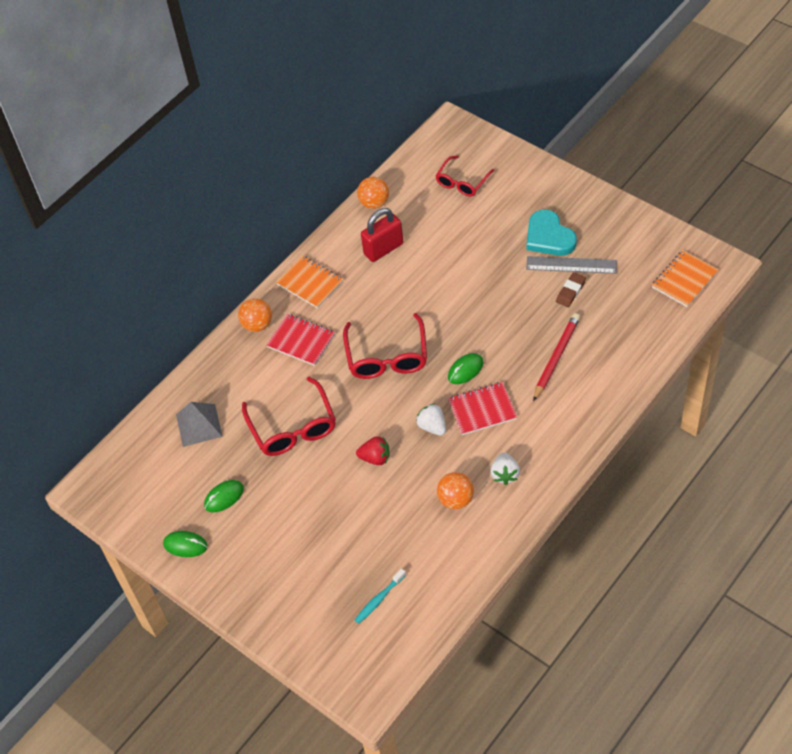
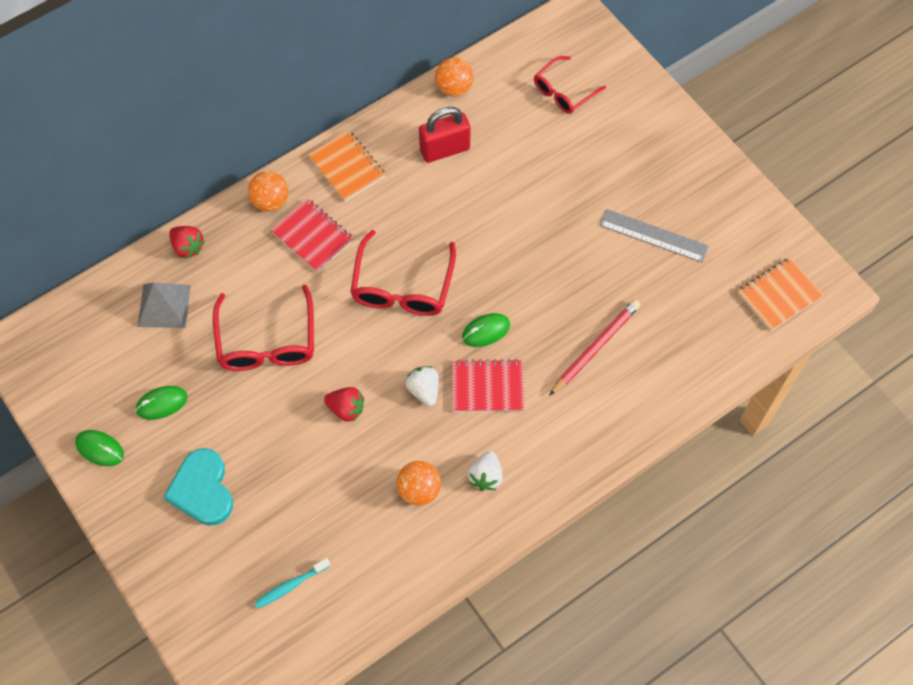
camera: 10 degrees right, 10 degrees up
turquoise heart [527,209,577,256] -> turquoise heart moved to [164,448,233,526]
brown eraser [556,272,586,307] -> none
none -> red strawberry [169,226,205,259]

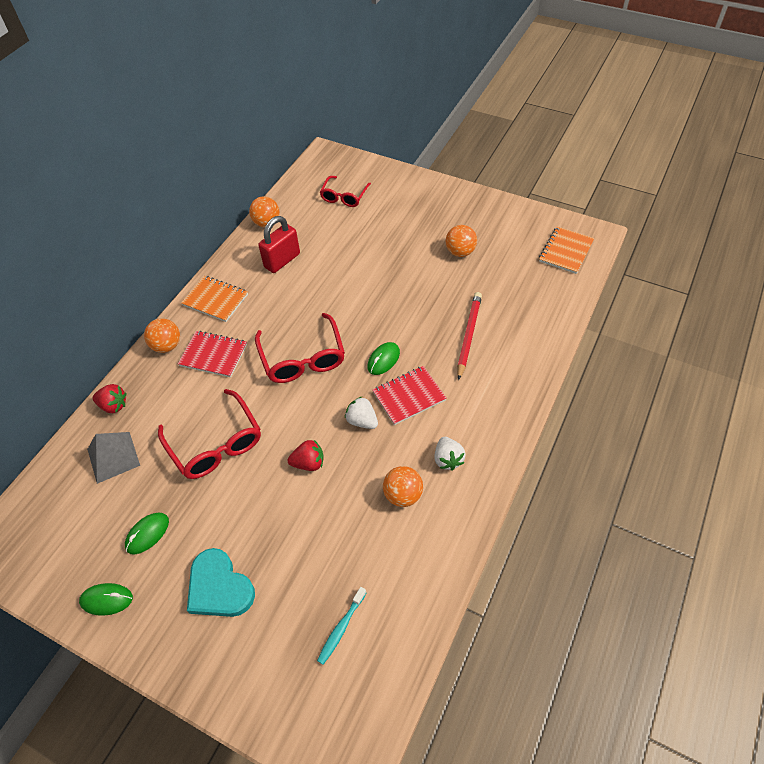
camera: 25 degrees left, 10 degrees down
grey ruler [599,209,709,263] -> orange ball [445,225,477,257]

